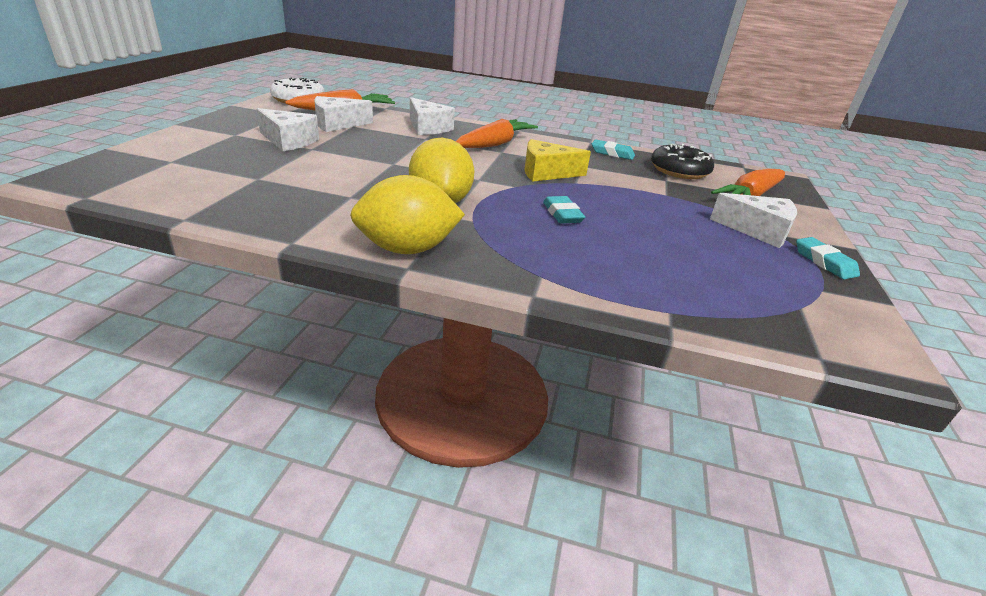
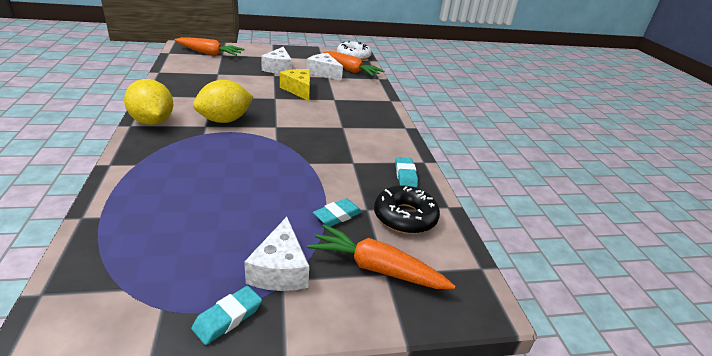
camera: 65 degrees right, 0 degrees up
white cheese [410,97,455,135] -> none
orange carrot [455,119,538,148] -> orange carrot moved to [175,37,245,56]
yellow cheese [524,139,591,181] -> yellow cheese moved to [280,69,310,101]
turquoise eraser [543,196,585,223] -> turquoise eraser moved to [313,198,362,227]

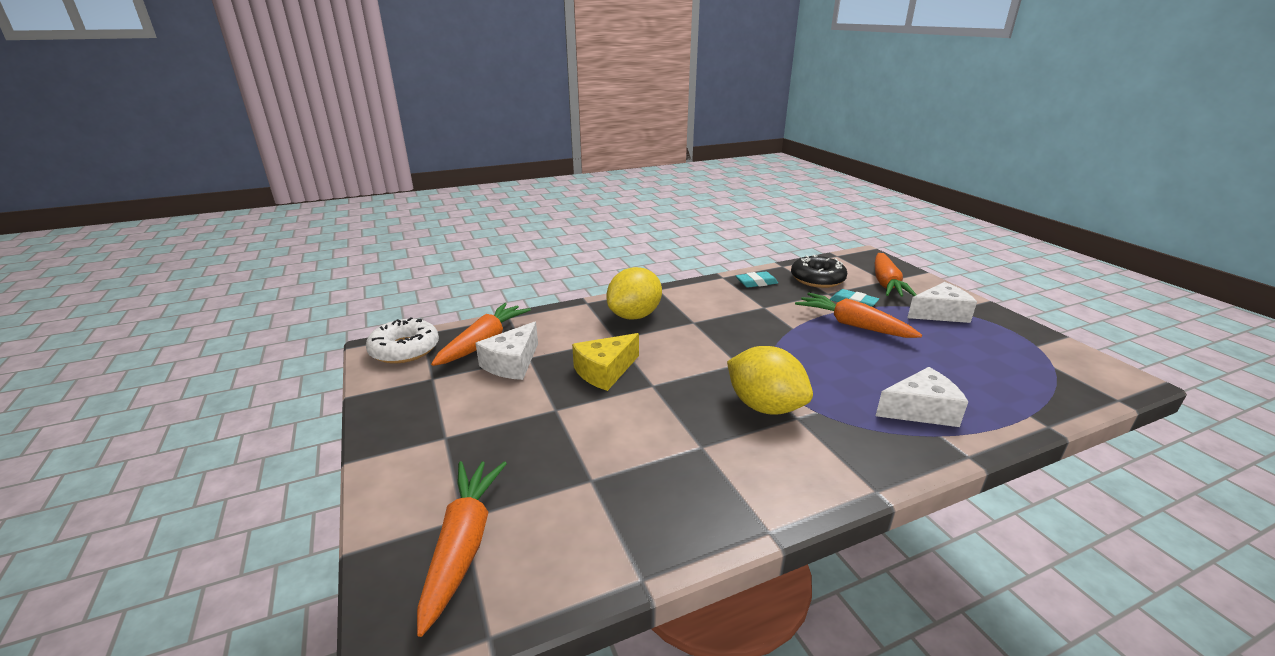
camera: 100 degrees left, 5 degrees down
yellow lemon [124,79,173,125] -> yellow lemon moved to [607,267,662,320]
turquoise eraser [191,286,262,345] -> none
white cheese [261,47,292,74] -> white cheese moved to [876,367,968,427]
none -> orange carrot [795,293,922,338]

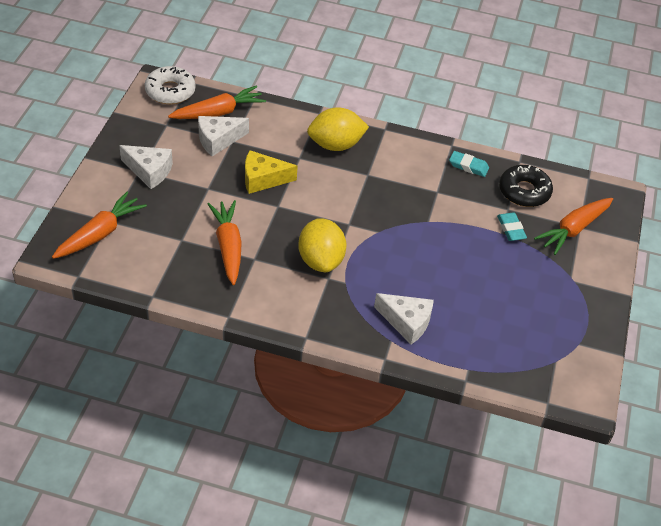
camera: 35 degrees right, 20 degrees up
orange carrot [795,293,922,338] -> orange carrot moved to [208,200,242,285]
white cheese [907,282,977,323] -> white cheese moved to [119,145,173,189]

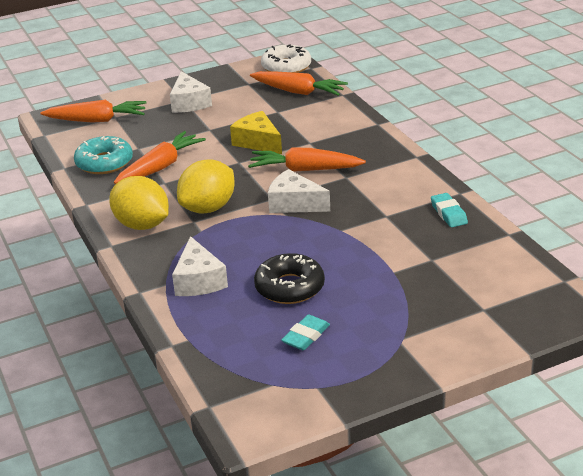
camera: 55 degrees right, 15 degrees down
white cheese [198,116,249,156] -> white cheese moved to [268,169,330,213]
yellow lemon [307,108,369,151] -> yellow lemon moved to [109,176,169,230]
turquoise eraser [497,212,527,241] -> turquoise eraser moved to [281,315,330,350]
black donut [499,165,553,207] -> black donut moved to [254,253,325,304]
orange carrot [534,198,613,255] -> orange carrot moved to [248,148,366,172]
none -> turquoise donut [74,136,133,174]

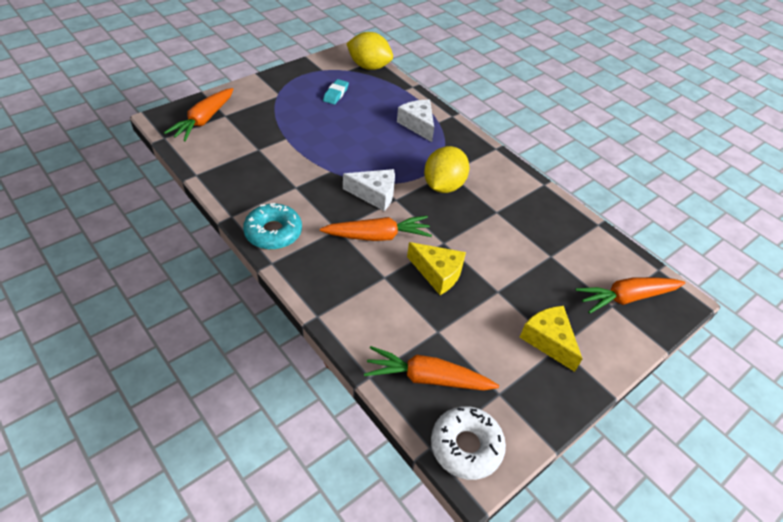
camera: 160 degrees right, 15 degrees up
turquoise donut [74,136,133,174] -> turquoise donut moved to [243,203,302,250]
yellow lemon [109,176,169,230] -> yellow lemon moved to [346,32,393,70]
orange carrot [114,131,206,184] -> orange carrot moved to [164,88,234,141]
white cheese [170,71,212,113] -> yellow cheese [519,306,583,372]
black donut [254,253,325,304] -> none
turquoise eraser [431,193,468,227] -> none

